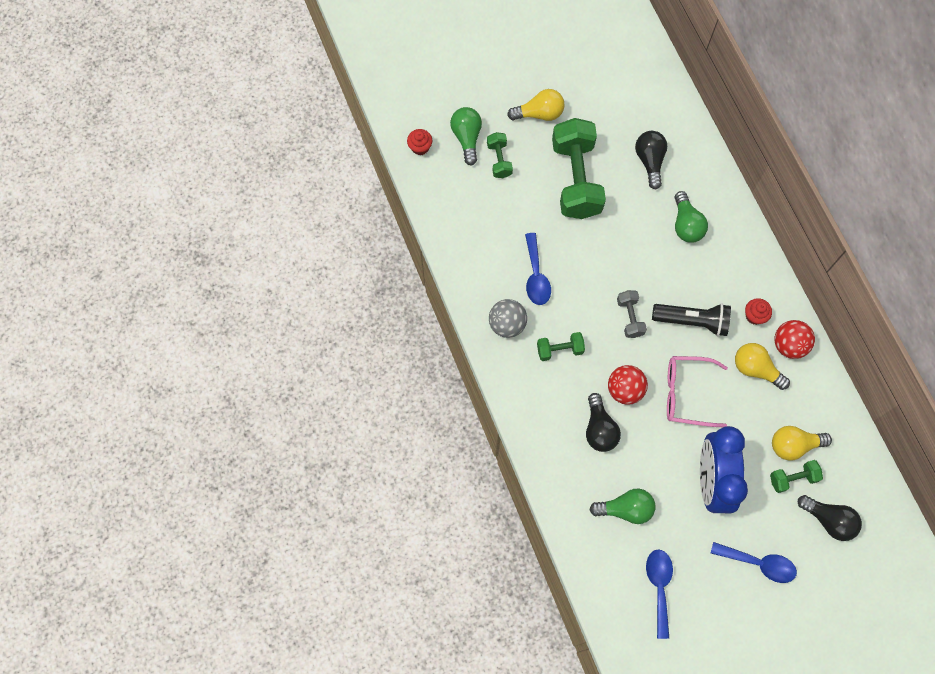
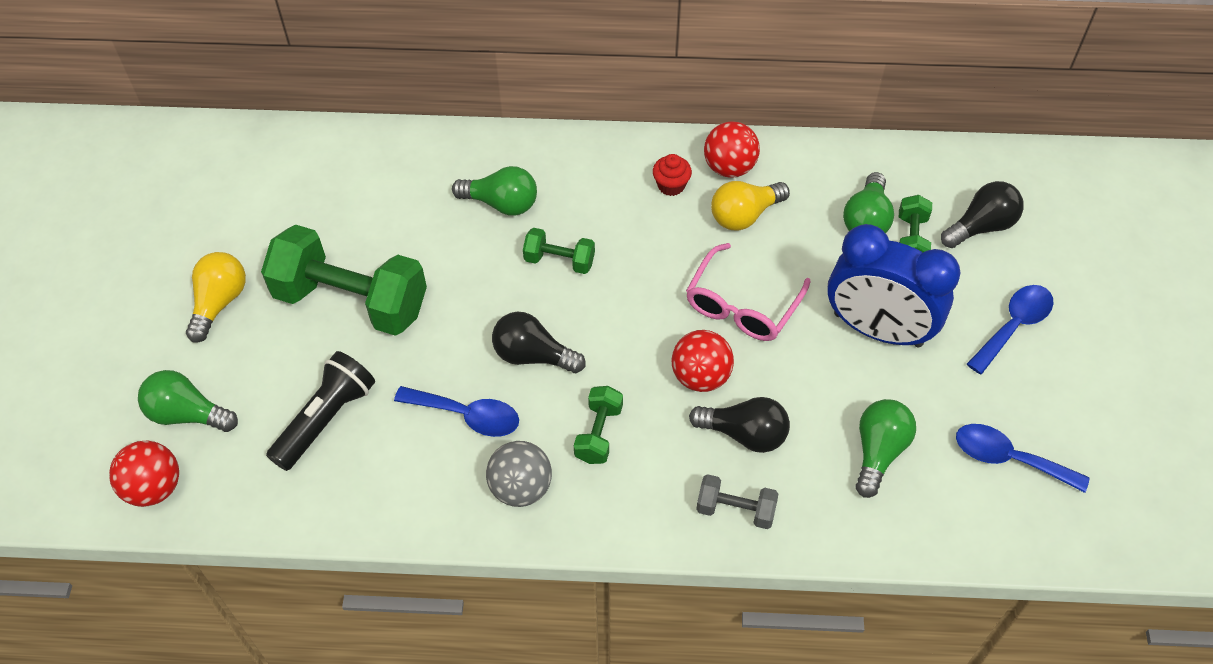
camera: 65 degrees left, 15 degrees down
red cupcake [407,129,433,155] -> red ball [109,441,179,507]
green dumbbell [487,132,513,178] -> green dumbbell moved to [523,228,595,274]
grey dumbbell [617,290,647,338] -> grey dumbbell moved to [696,474,778,529]
black light bulb [635,131,667,190] -> black light bulb moved to [492,312,586,373]
black flashlight [652,303,731,336] -> black flashlight moved to [266,351,375,471]
yellow light bulb [772,426,832,461] -> green light bulb [843,172,894,233]

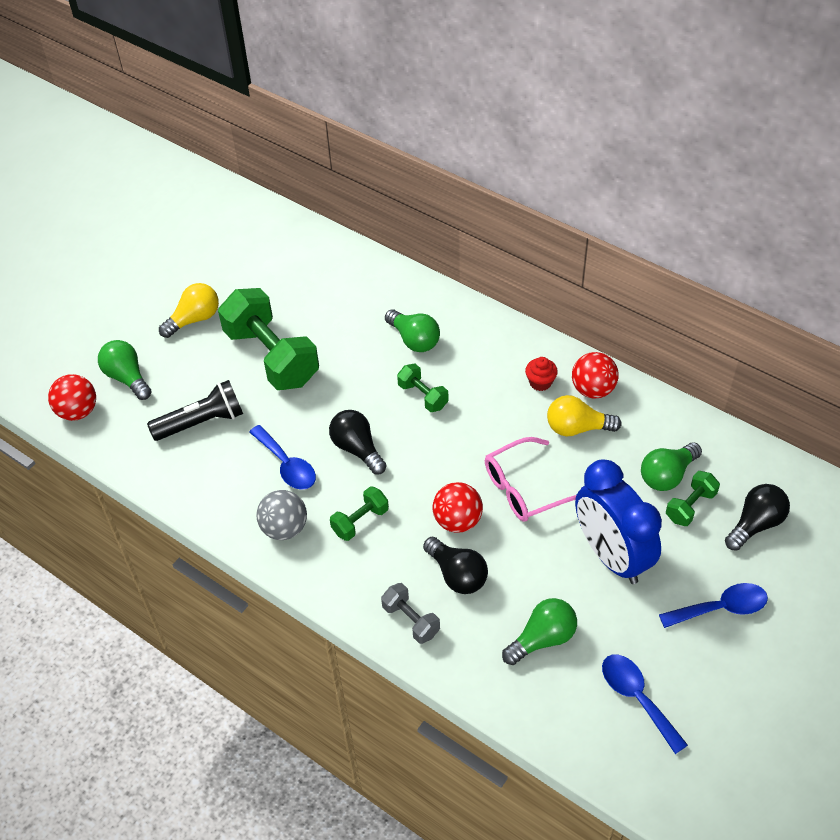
camera: 35 degrees right, 5 degrees down
black light bulb [941,181,1024,248] -> black light bulb turned 45 degrees counterclockwise [725,484,790,551]

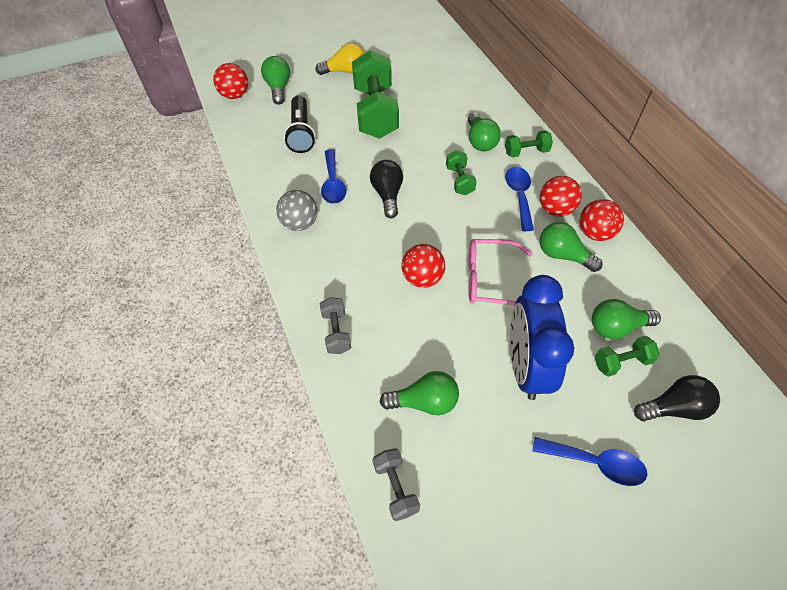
camera: 30 degrees right, 5 degrees up
black flashlight [147,380,243,441] -> black flashlight turned 75 degrees clockwise [284,95,316,153]
green dumbbell [330,486,389,541] -> green dumbbell moved to [505,130,553,157]
black light bulb [423,537,488,594] -> none
red cupcake [525,357,558,391] -> red ball [540,176,582,217]
yellow light bulb [547,395,622,437] -> green light bulb [540,222,603,272]
blue spoon [602,654,688,754] -> blue spoon moved to [505,167,534,231]
none -> grey dumbbell [373,448,420,521]

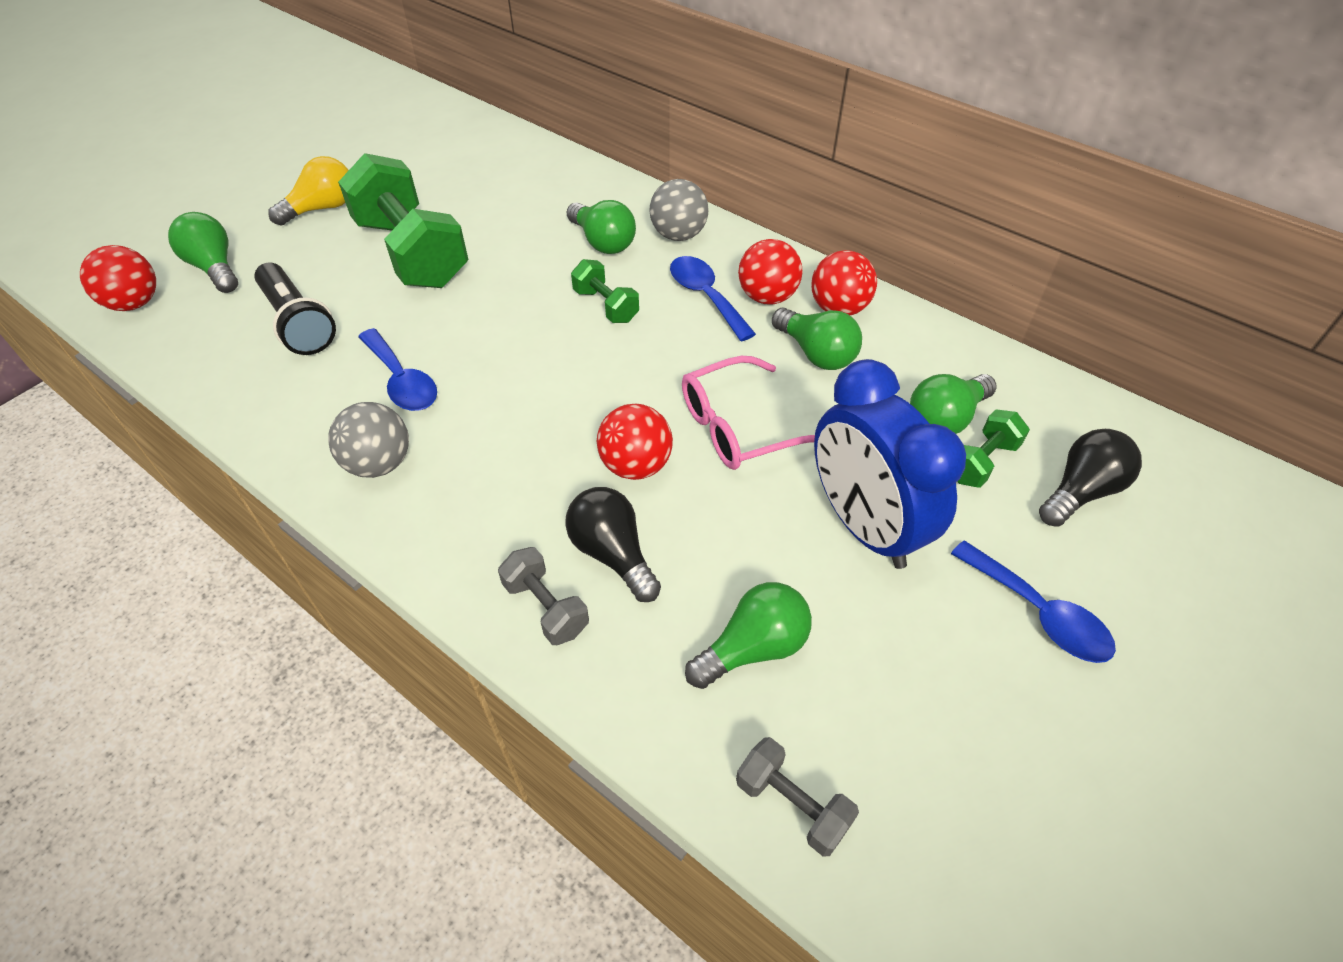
camera: 30 degrees left, 5 degrees down
black light bulb [370,160,403,218] -> black light bulb moved to [565,487,661,602]
green dumbbell [505,130,553,157] -> grey ball [649,179,709,241]
blue spoon [533,437,648,486] -> blue spoon turned 60 degrees clockwise [951,540,1116,663]
green light bulb [540,222,603,272] -> green light bulb turned 135 degrees counterclockwise [772,308,862,370]

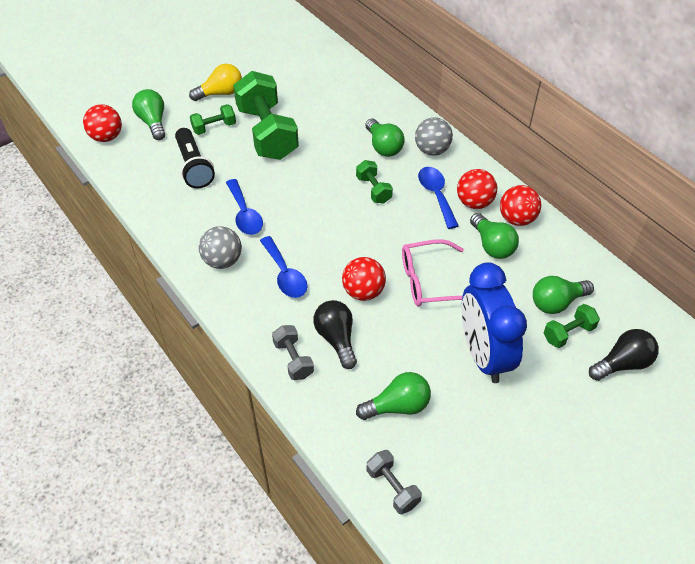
camera: 15 degrees right, 0 degrees up
blue spoon [951,540,1116,663] -> blue spoon moved to [260,236,307,298]
none -> green dumbbell [190,104,236,135]

